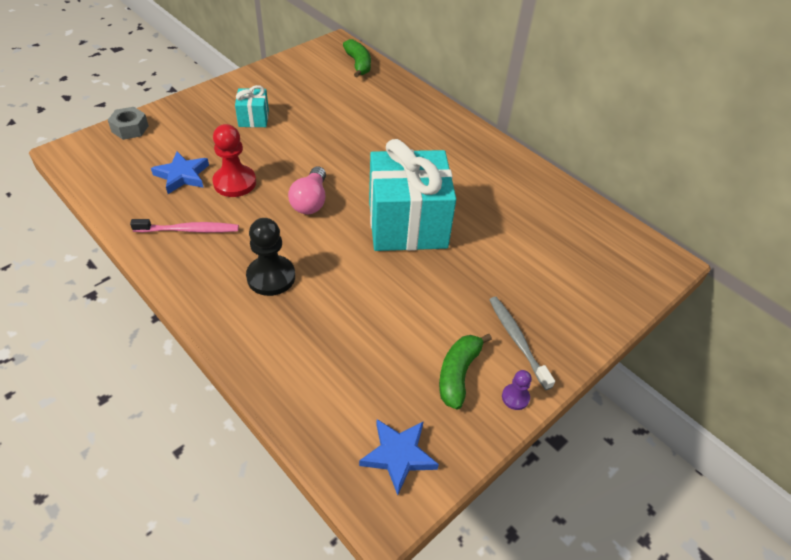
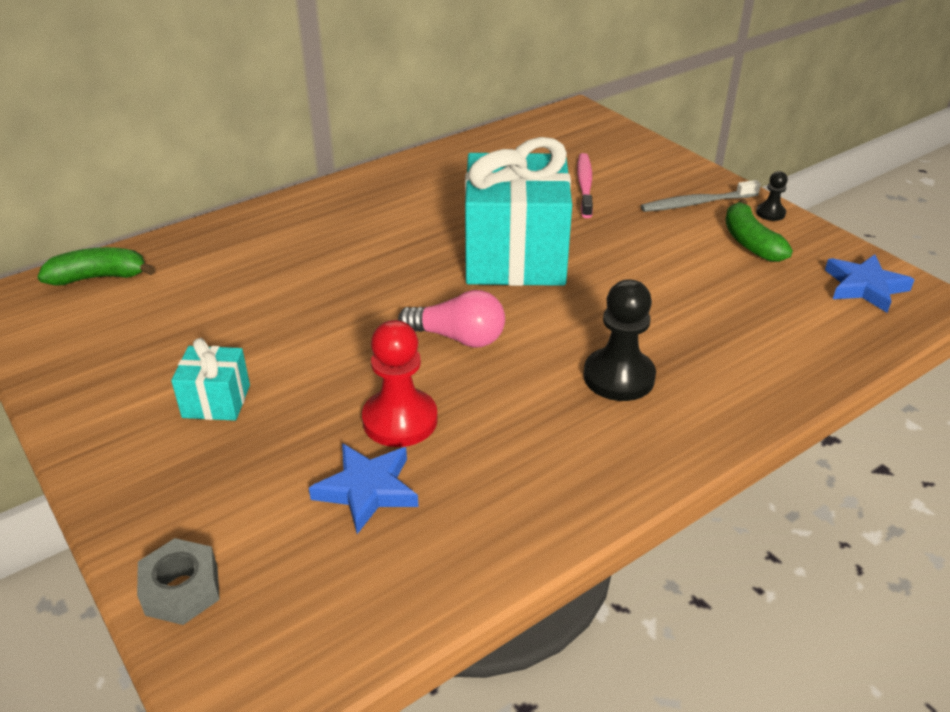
camera: 80 degrees left, 10 degrees down
pink toothbrush [130,219,239,233] -> pink toothbrush moved to [577,153,593,218]
green banana [439,334,492,410] -> green banana turned 45 degrees clockwise [725,199,793,262]
purple pawn [502,370,532,410] -> black pawn [756,171,788,221]

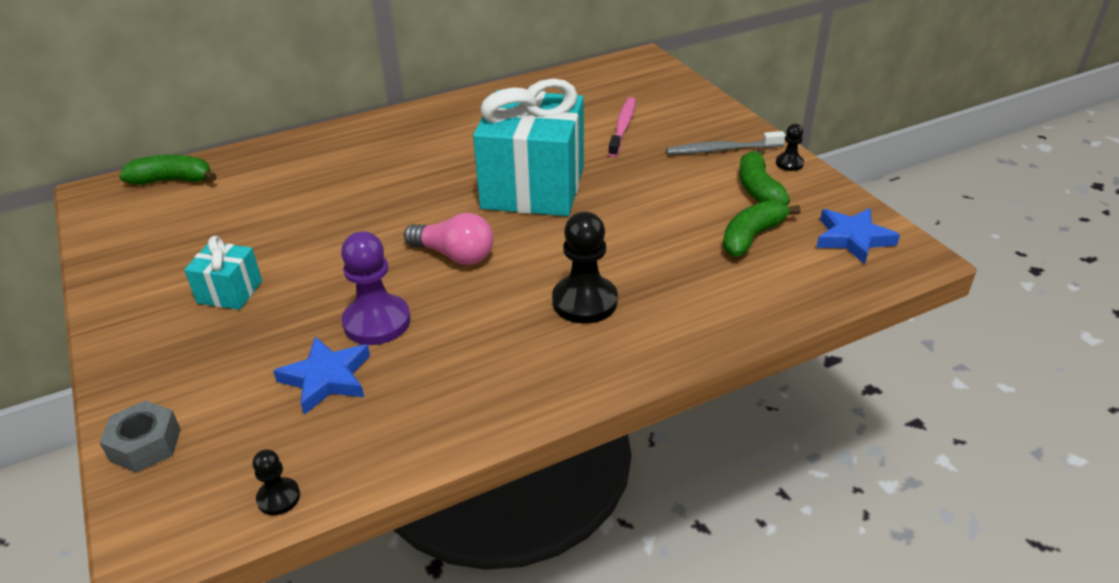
camera: 10 degrees right, 0 degrees up
red pawn [362,320,438,447] -> purple pawn [341,231,410,345]
none -> black pawn [253,449,300,515]
none -> green banana [723,200,801,257]

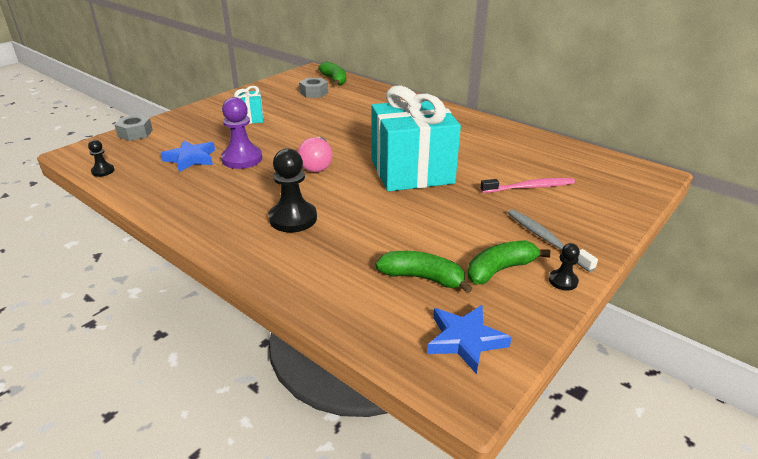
camera: 65 degrees right, 5 degrees down
none -> grey nut [299,78,328,98]

